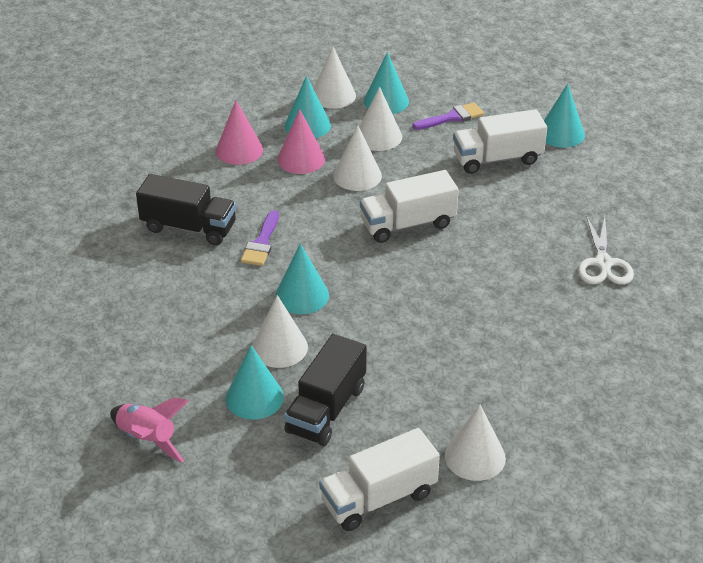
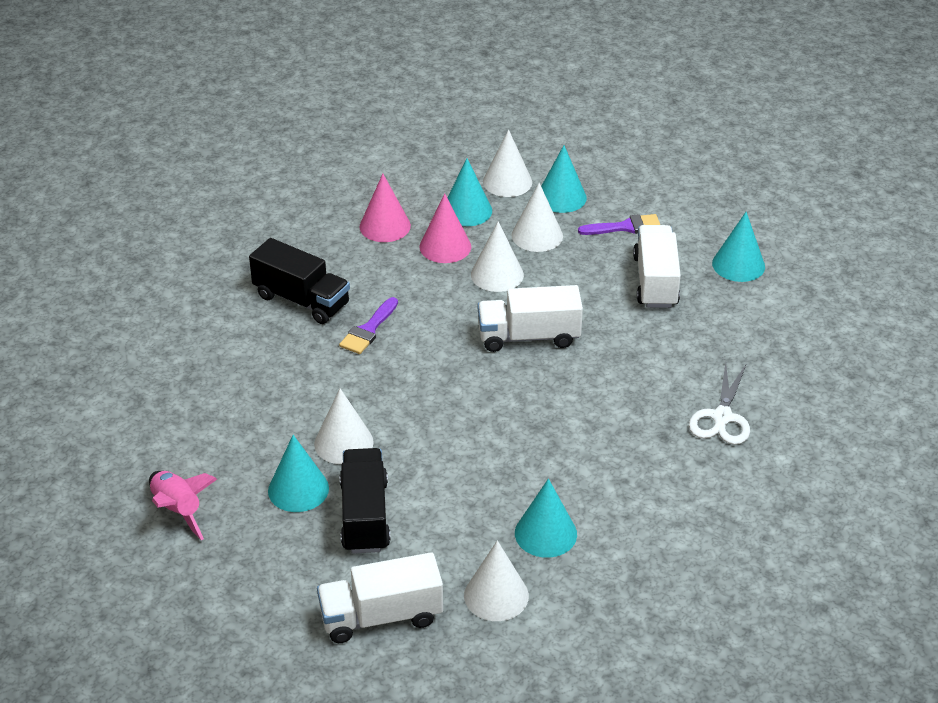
camera: 15 degrees right, 0 degrees up
turquoise cone [275,243,329,314] -> turquoise cone moved to [515,478,577,558]
black truck [284,334,367,446] -> black truck turned 135 degrees clockwise [340,448,391,554]
white truck [453,109,547,174] -> white truck turned 90 degrees clockwise [633,225,681,308]

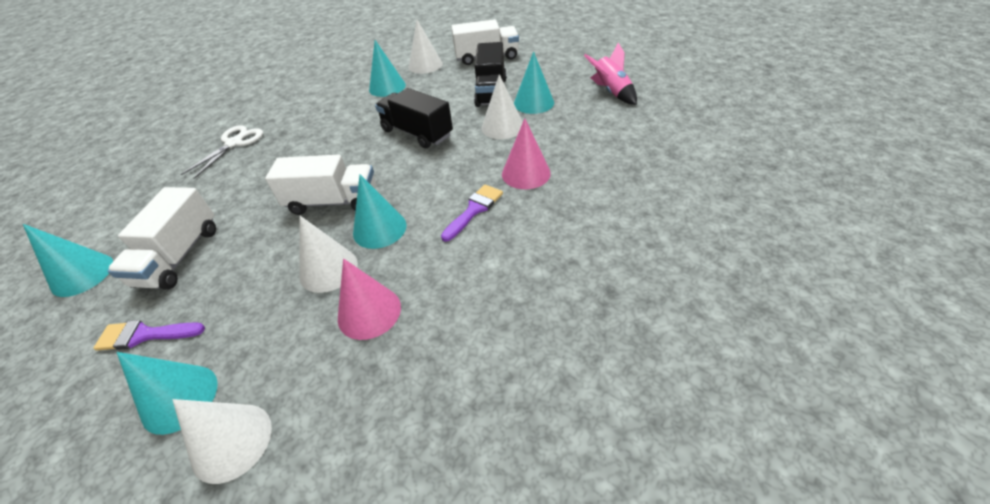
camera: 170 degrees left, 5 degrees up
black truck [249,238,350,324] -> black truck moved to [375,88,453,148]
pink cone [360,174,411,242] -> pink cone moved to [502,118,551,189]
turquoise cone [447,158,492,226] -> turquoise cone moved to [353,175,407,249]
white cone [512,183,563,252] -> none

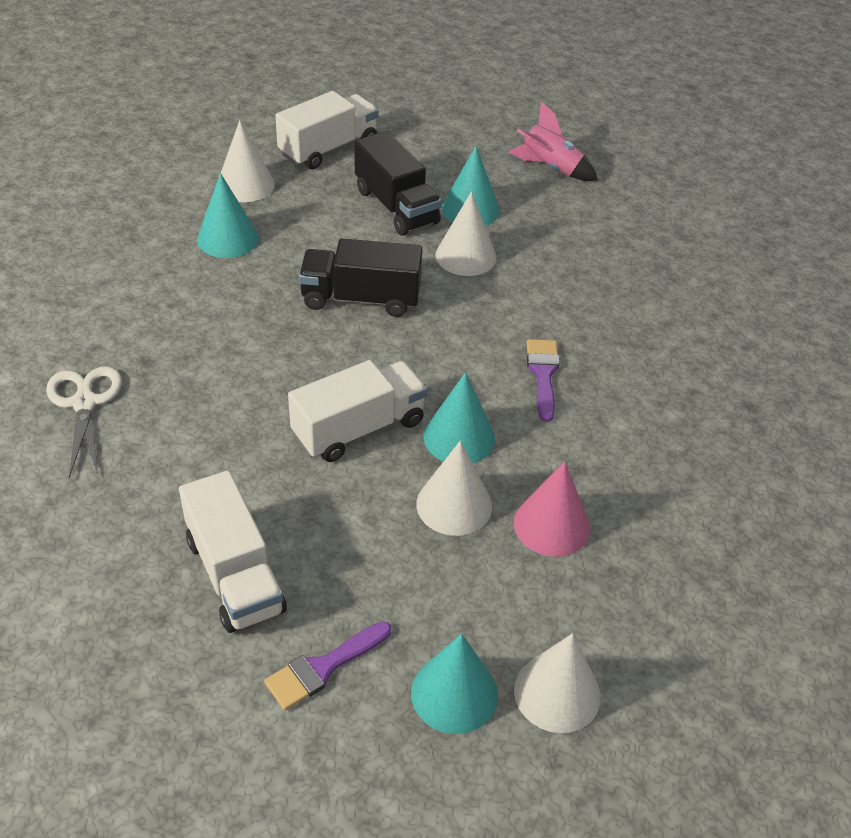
camera: 40 degrees left, 0 degrees up
turquoise cone [23,224,113,297] -> none
pink cone [502,118,551,189] -> none

